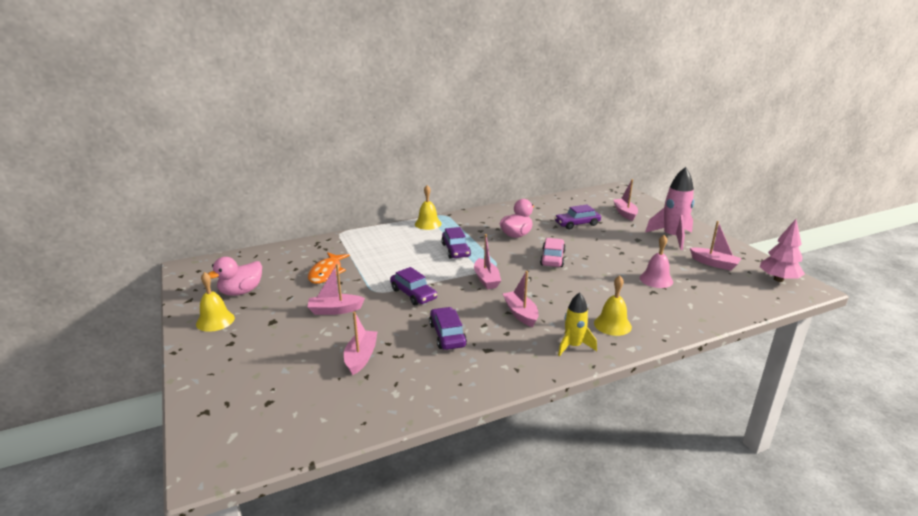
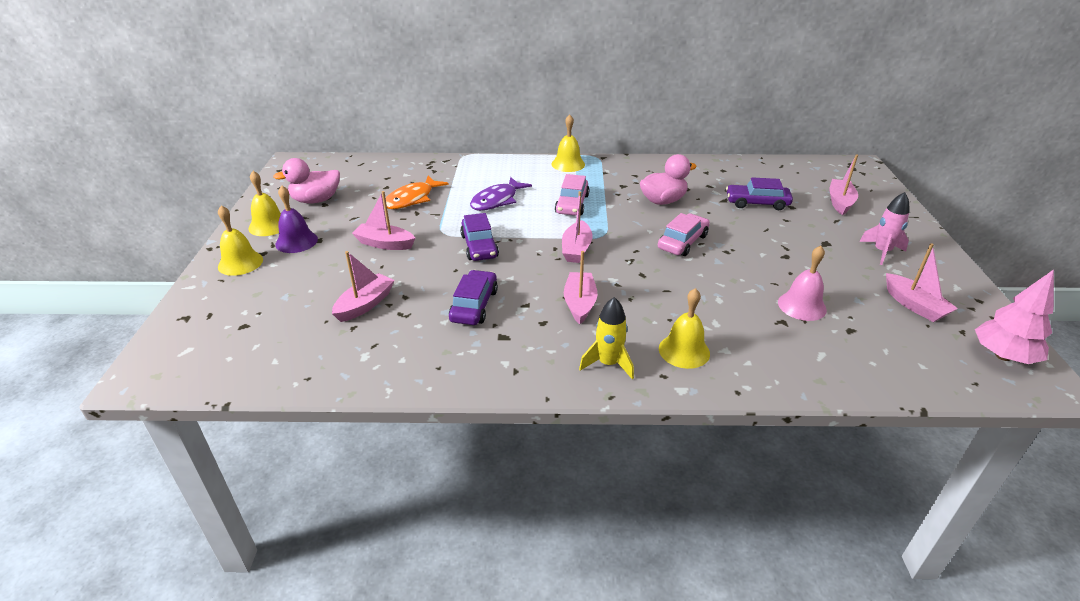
camera: 25 degrees right, 10 degrees up
purple car [441,227,471,259] -> pink car [555,174,590,216]
pink rocket [645,167,694,250] -> pink rocket [860,192,909,265], size x0.62
none -> yellow bell [218,205,263,276]
none -> purple bell [275,185,318,253]
none -> purple fish [470,177,532,211]

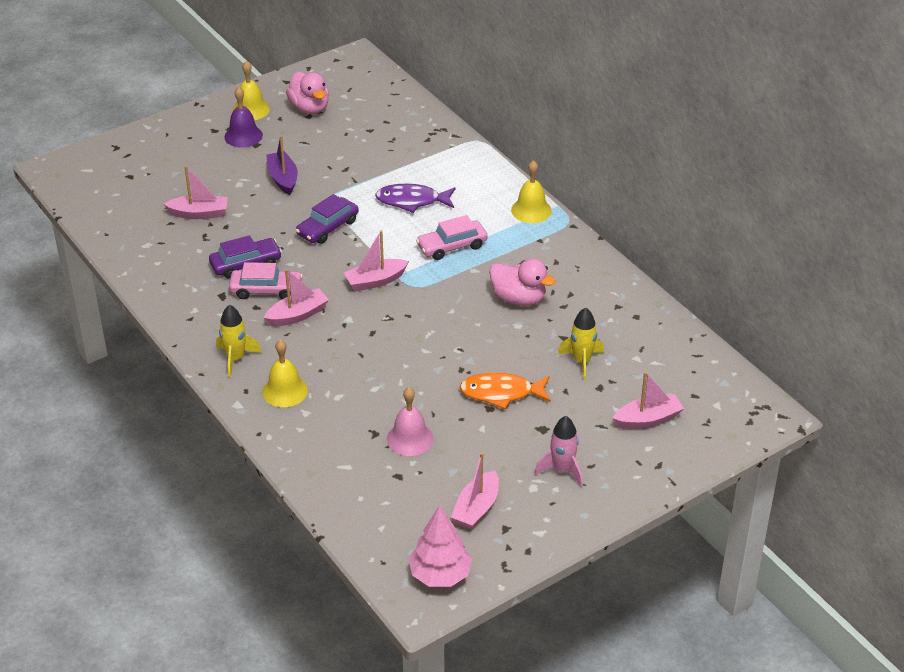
camera: 55 degrees right, 5 degrees up
yellow bell [218,205,263,276] -> none
pink duck [273,158,340,203] -> pink duck turned 150 degrees counterclockwise [286,71,329,114]
pink boat [352,191,415,250] -> purple boat [266,135,298,195]
orange fish [383,176,449,209] -> orange fish moved to [460,372,551,409]
pink car [658,213,710,256] -> pink car moved to [229,262,303,299]
purple car [726,177,793,210] -> yellow rocket [558,308,604,380]

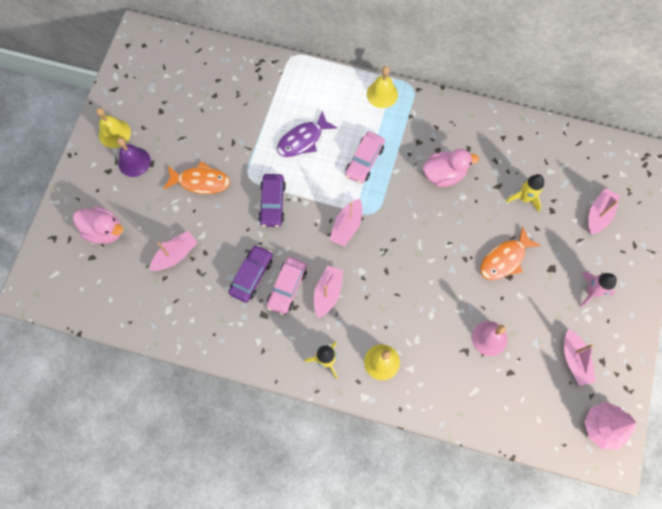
camera: 40 degrees left, 30 degrees up
pink car [229,262,303,299] -> pink car turned 150 degrees clockwise [266,257,307,315]
purple boat [266,135,298,195] -> orange fish [163,161,230,194]
pink duck [286,71,329,114] -> pink duck moved to [73,206,123,244]

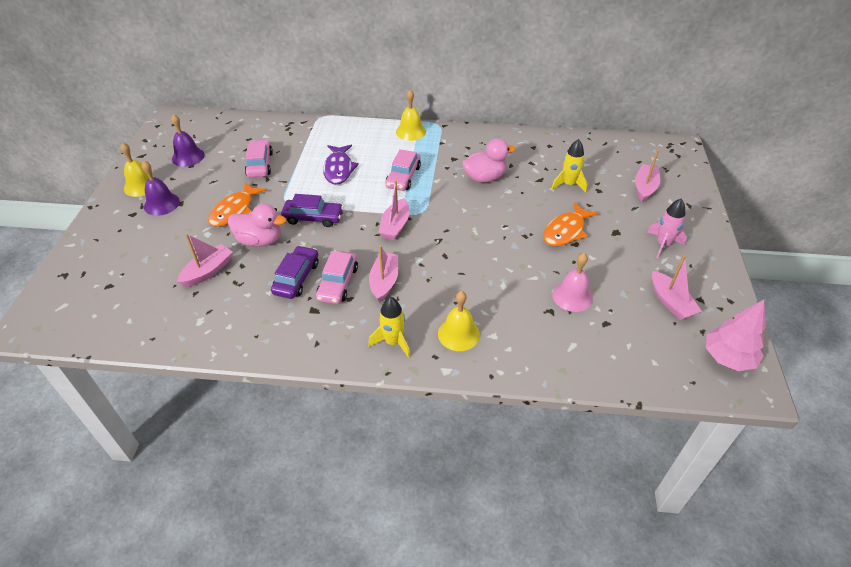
camera: 10 degrees left, 25 degrees down
pink duck [73,206,123,244] -> pink duck moved to [228,203,286,247]
orange fish [163,161,230,194] -> orange fish turned 120 degrees clockwise [208,182,266,227]
purple car [258,174,286,227] -> purple car turned 75 degrees counterclockwise [281,194,343,227]
purple fish [277,111,337,157] -> purple fish turned 45 degrees counterclockwise [323,145,359,185]
none -> purple bell [171,114,205,167]
none -> pink car [245,140,273,178]

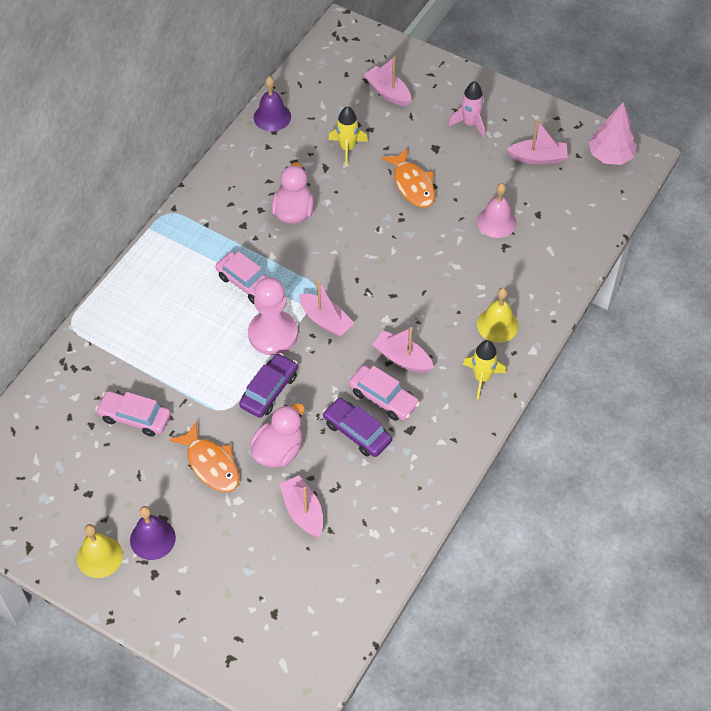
camera: 65 degrees left, 10 degrees up
purple bell [171,114,205,167] -> purple bell moved to [254,76,291,131]
purple fish [323,145,359,185] -> none
yellow bell [396,90,426,141] -> none
none -> pink pawn [248,277,298,355]

